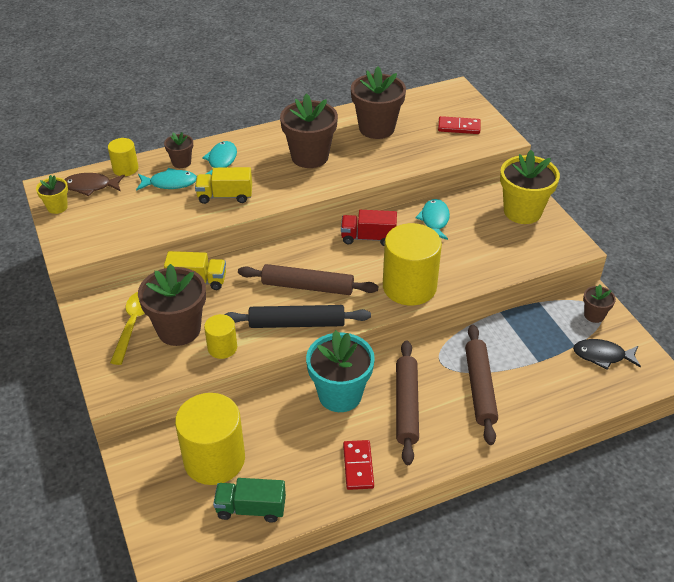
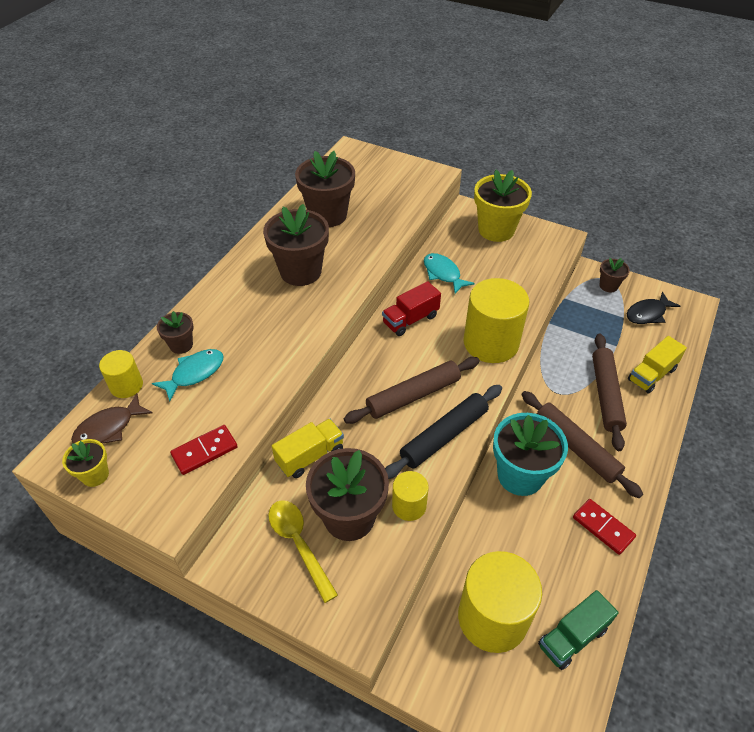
camera: 40 degrees left, 5 degrees up
yellow truck [195,167,252,204] -> yellow truck moved to [628,336,687,394]
turquoise fish [202,141,237,175] -> none
red domino [438,116,480,134] -> red domino moved to [170,425,238,475]
brown rolling pin [465,325,498,445] -> brown rolling pin turned 45 degrees clockwise [592,334,627,451]

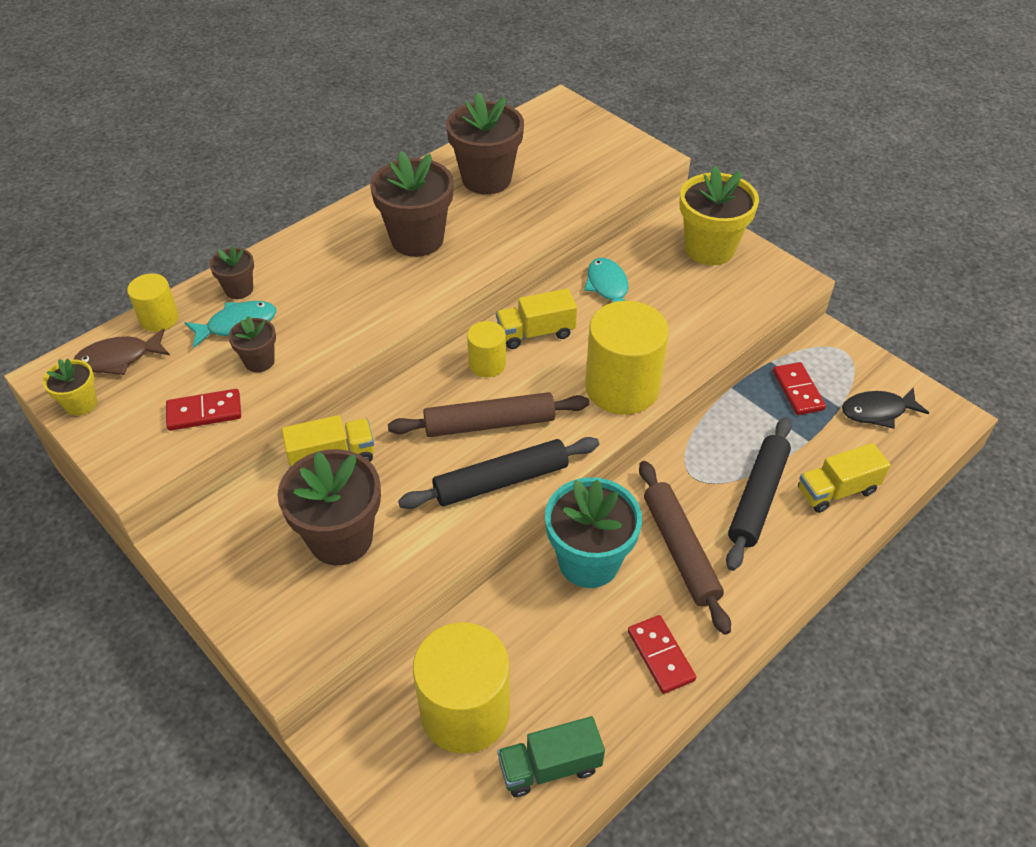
camera: 20 degrees right, 0 degrees up
yellow spoon [268,500,338,603] -> none
red truck [382,281,441,336] -> yellow truck [496,288,577,349]
yellow cylinder [392,471,429,521] -> yellow cylinder moved to [467,321,506,377]
brown rolling pin [592,334,627,451] -> black rolling pin [726,417,792,571]
brown flower pot [599,258,630,292] -> brown flower pot moved to [229,316,276,372]
none -> red domino [773,362,826,415]

